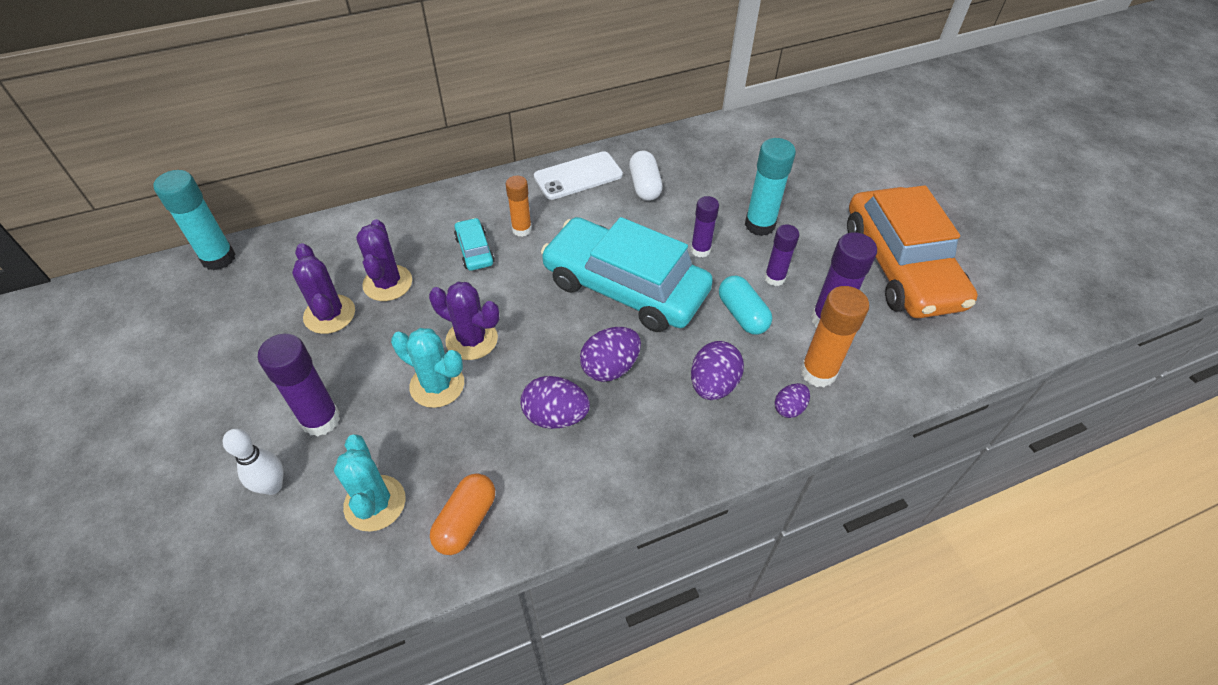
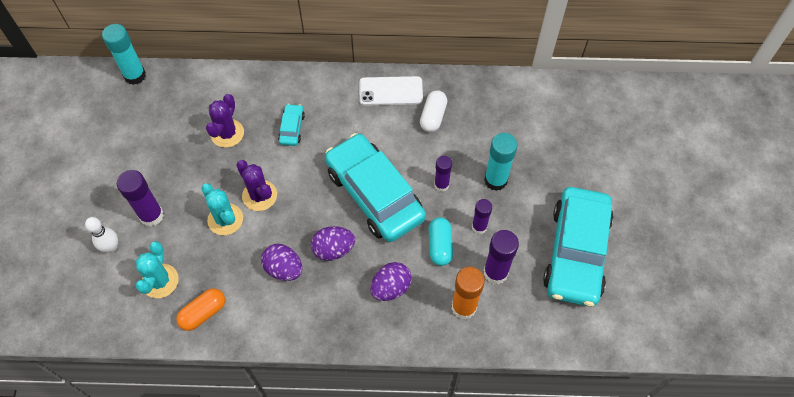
camera: 25 degrees right, 10 degrees up
purple cactus [292,243,355,334] -> none
orange glue stick [506,176,532,237] -> none
purple egg [775,383,810,418] -> none
orange car [847,185,978,318] -> turquoise car [543,187,614,307]

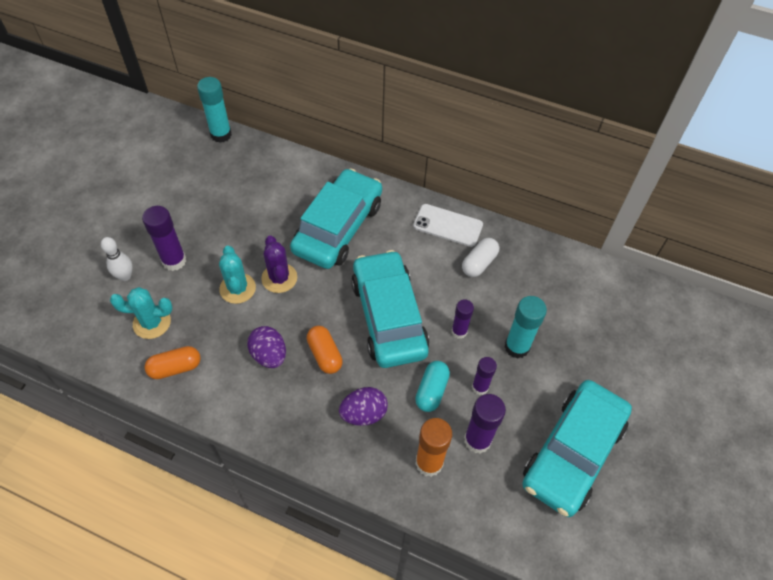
camera: 20 degrees right, 5 degrees down
turquoise cactus [136,241,179,298] -> turquoise cactus turned 60 degrees clockwise [110,287,172,339]
purple cactus [206,94,244,148] -> none
turquoise car [278,104,305,146] -> turquoise car [290,168,382,269], size x2.44
purple egg [311,226,355,261] -> orange capsule [307,326,343,374]

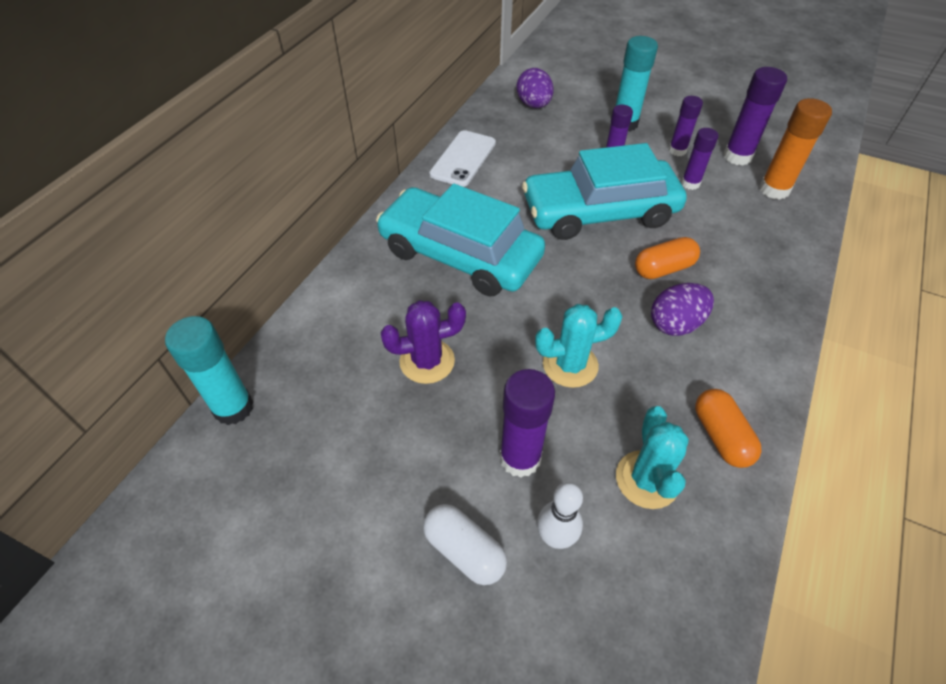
camera: 85 degrees left, 5 degrees down
purple cactus [261,236,297,293] -> purple cactus moved to [381,300,466,384]
purple egg [339,387,388,426] -> purple egg moved to [516,68,554,108]
turquoise capsule [415,361,450,412] -> purple glue stick [681,128,719,190]
white capsule [462,238,499,277] -> white capsule moved to [423,504,507,585]
turquoise car [522,380,632,517] -> none

